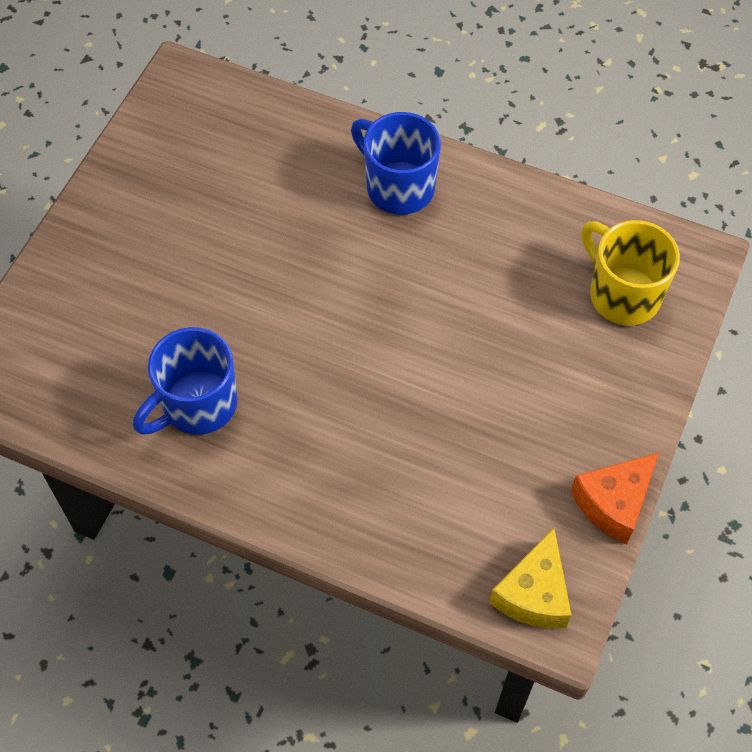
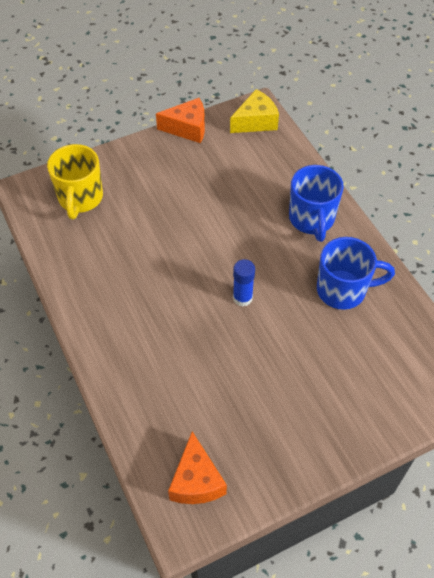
camera: 140 degrees left, 5 degrees down
blue mug [351,112,441,215] -> blue mug moved to [289,165,344,242]
none -> orange cheese [168,432,227,504]
none -> blue glue stick [233,259,255,306]

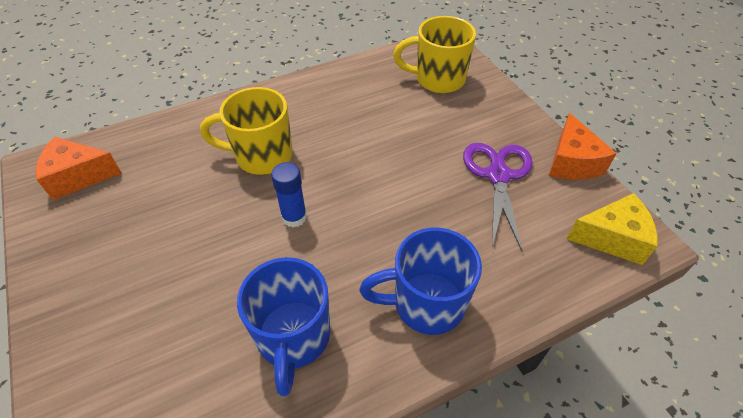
camera: 90 degrees right, 5 degrees down
yellow cheese [230,89,279,133] -> yellow cheese turned 60 degrees counterclockwise [566,193,658,265]
none -> yellow mug [200,87,293,175]
none -> purple scissors [463,143,533,251]

